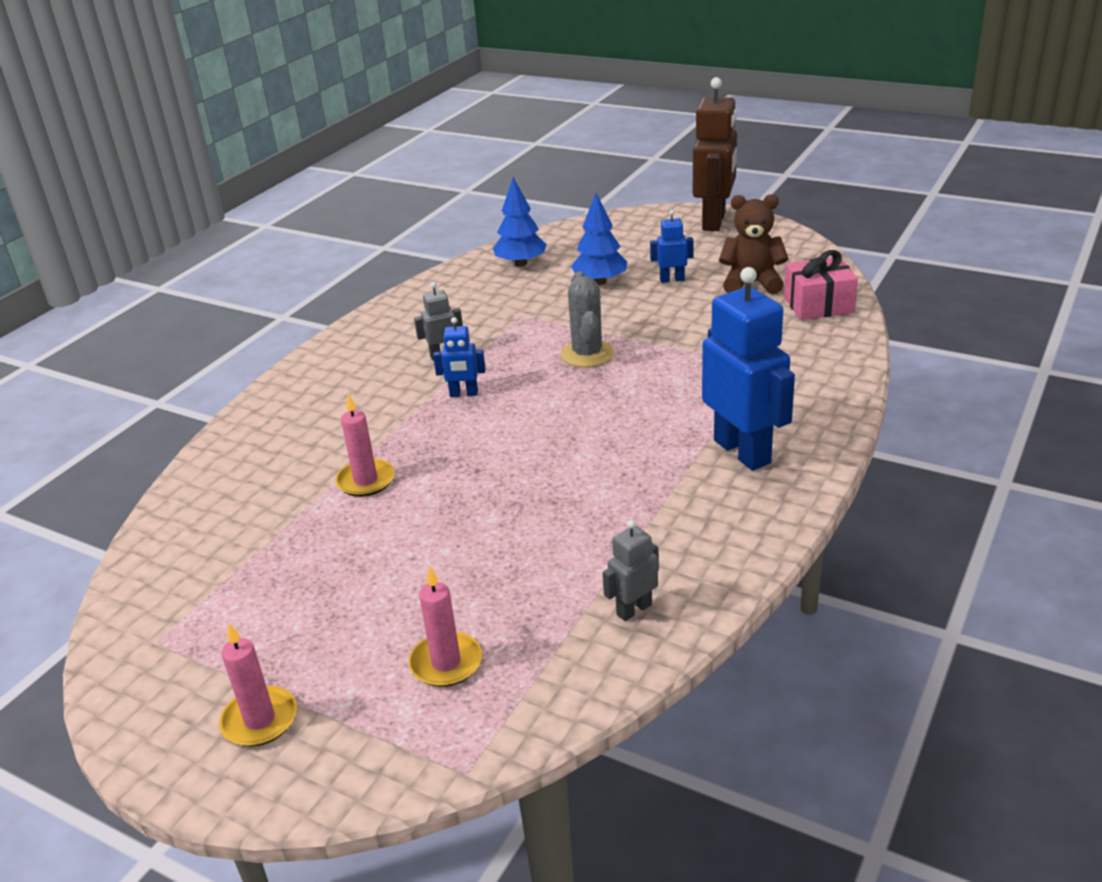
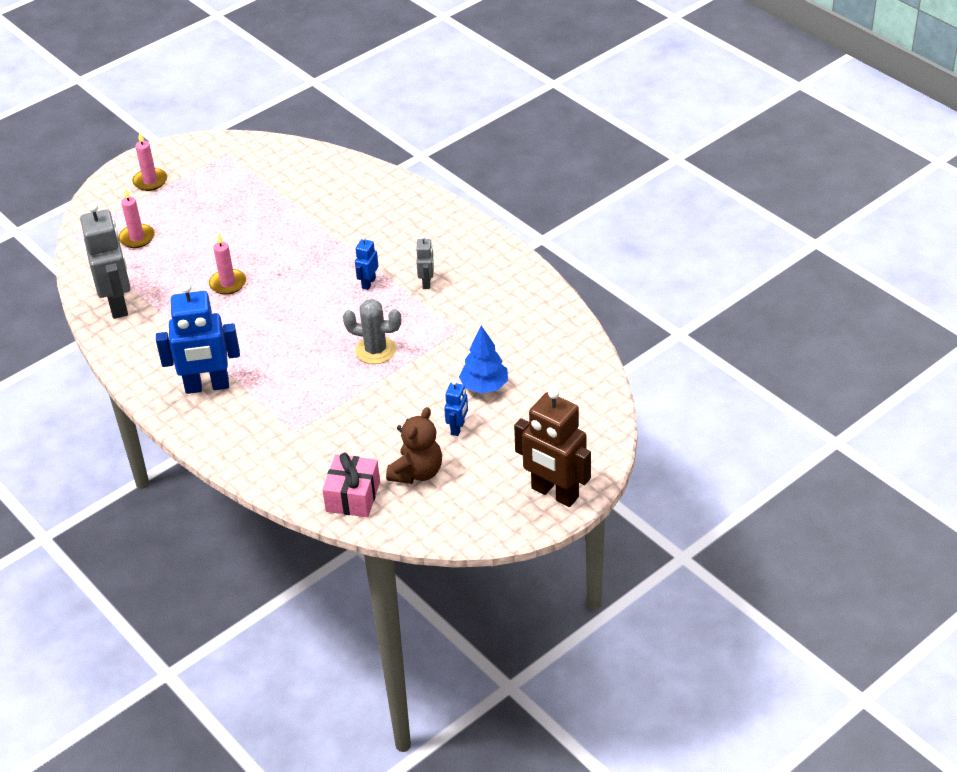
camera: 110 degrees right, 10 degrees up
pink candle [335,393,395,497] -> pink candle moved to [209,233,246,295]
blue tree [493,177,547,267] -> none
grey robot [603,520,659,621] -> grey robot [80,203,131,319], size x2.11

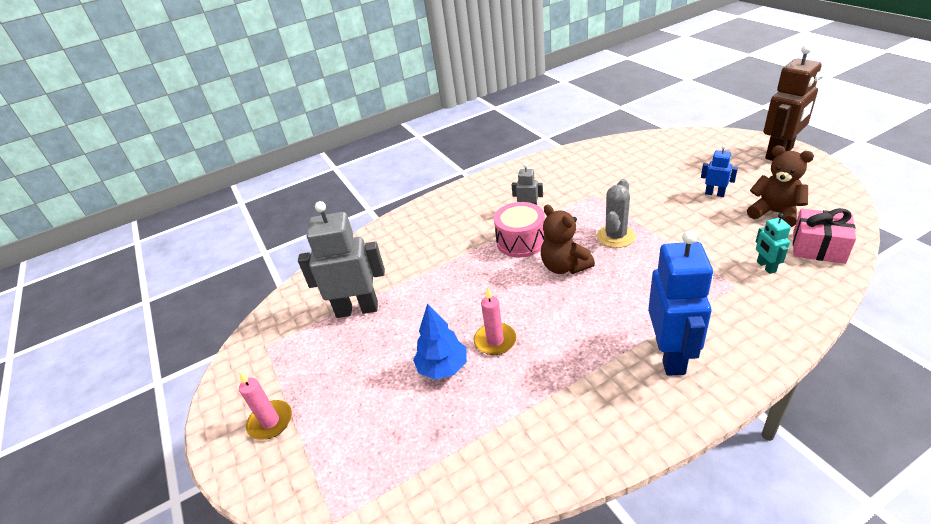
camera: 75 degrees left, 5 degrees down
grey robot [80,203,131,319] -> grey robot moved to [298,201,385,318]
pink candle [118,188,155,248] -> none
blue robot [355,236,379,290] -> pink drum [494,202,545,257]
blue tree [459,325,508,393] -> blue tree moved to [413,303,467,380]
none -> brown teddy bear [541,204,595,274]
none -> turquoise robot [756,213,791,274]

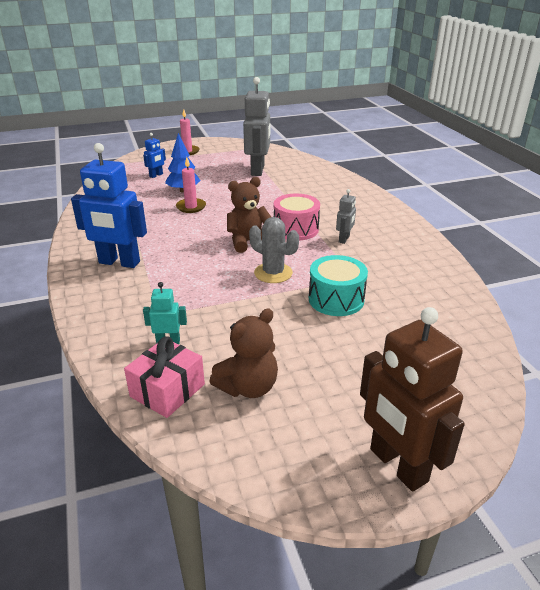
camera: 95 degrees right, 5 degrees down
blue robot [701,145,738,197] -> blue robot moved to [143,133,166,178]
none -> turquoise drum [309,255,368,316]

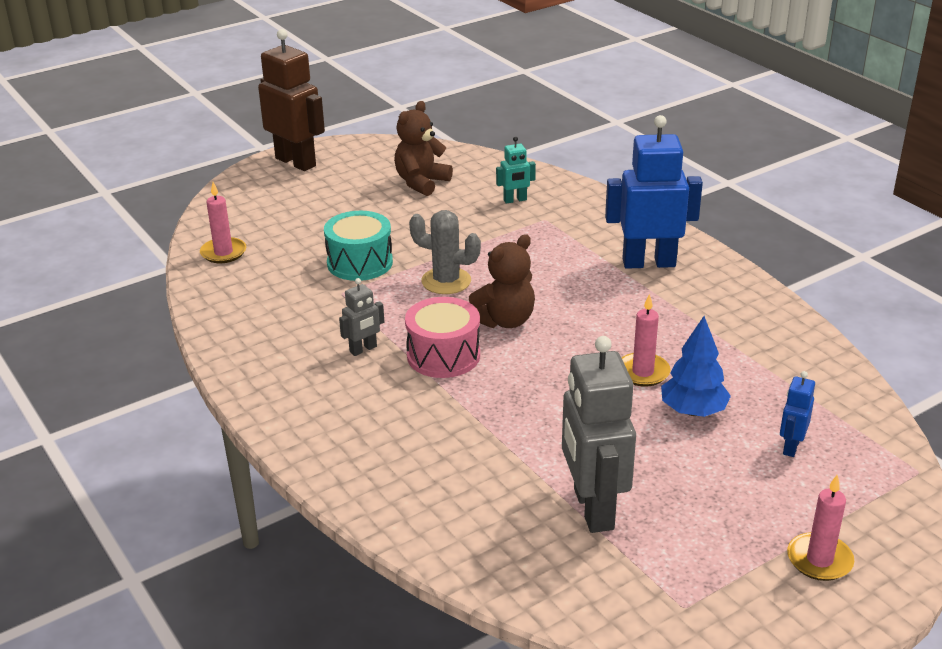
camera: 165 degrees right, 0 degrees up
pink gift [124,337,205,418] -> none
grey robot [336,189,356,244] -> grey robot turned 135 degrees counterclockwise [339,278,384,356]
none -> pink candle [200,182,246,263]

